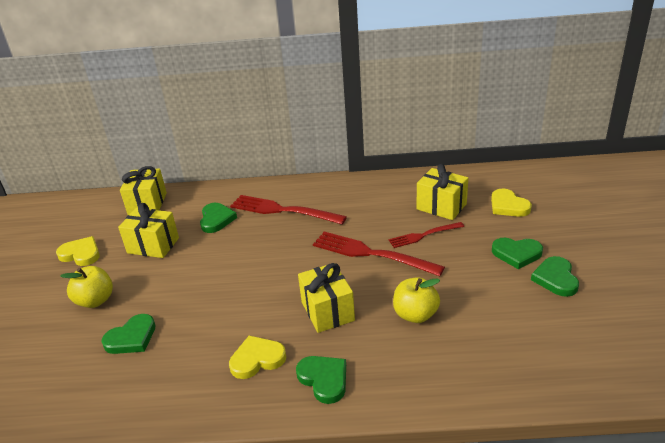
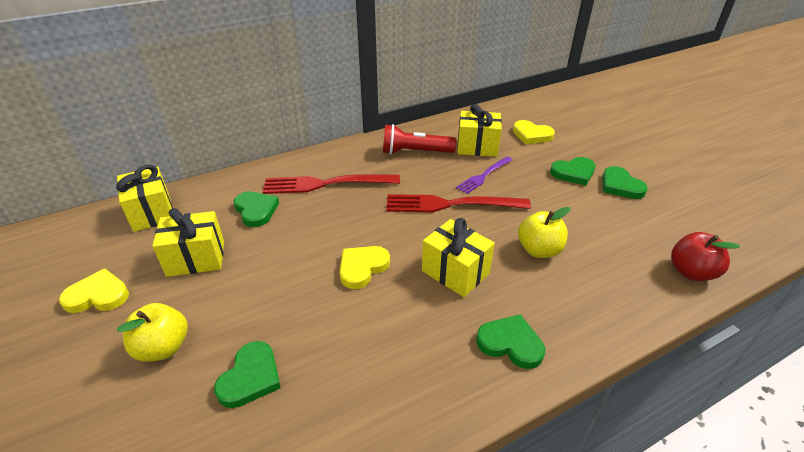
camera: 30 degrees left, 5 degrees up
yellow heart [229,336,287,379] -> yellow heart moved to [340,246,390,289]
red fork [389,222,464,248] -> purple fork [456,156,513,194]
none -> red flashlight [383,124,456,155]
none -> red apple [671,232,740,281]

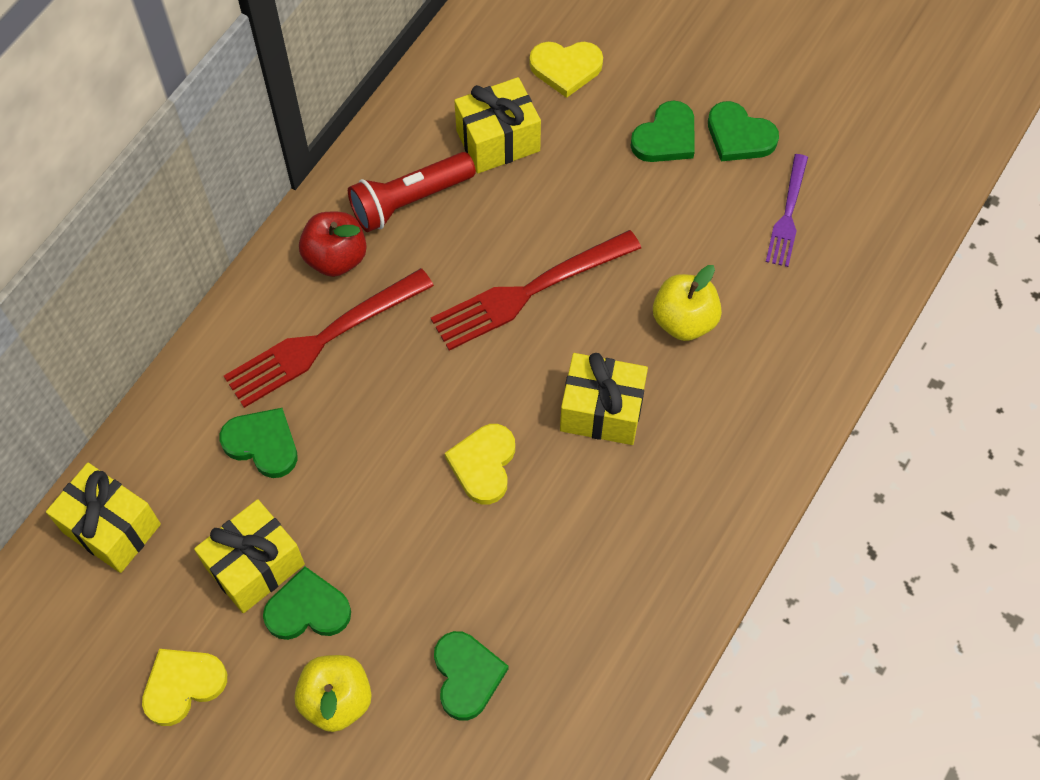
camera: 30 degrees left, 25 degrees up
purple fork [456,156,513,194] -> purple fork moved to [766,154,808,267]
green heart [476,314,545,369] -> green heart moved to [263,566,351,640]
red apple [671,232,740,281] -> red apple moved to [299,212,367,277]

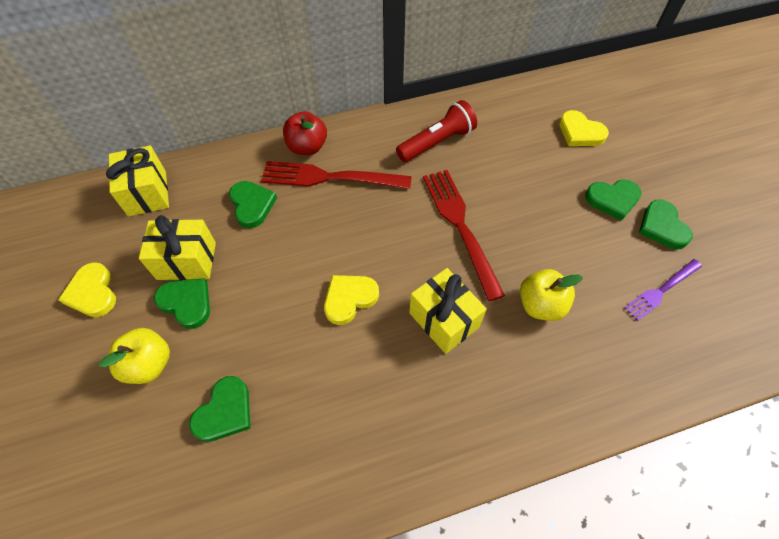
camera: 40 degrees right, 5 degrees down
yellow heart [142,649,227,726] -> yellow heart turned 120 degrees counterclockwise [58,262,116,317]
red apple [299,212,367,277] -> red apple moved to [283,111,327,155]
red flashlight [348,152,476,232] -> red flashlight turned 135 degrees clockwise [396,100,477,162]
red fork [431,230,641,351] -> red fork turned 60 degrees clockwise [423,170,505,301]
yellow gift [454,77,541,174] -> none

